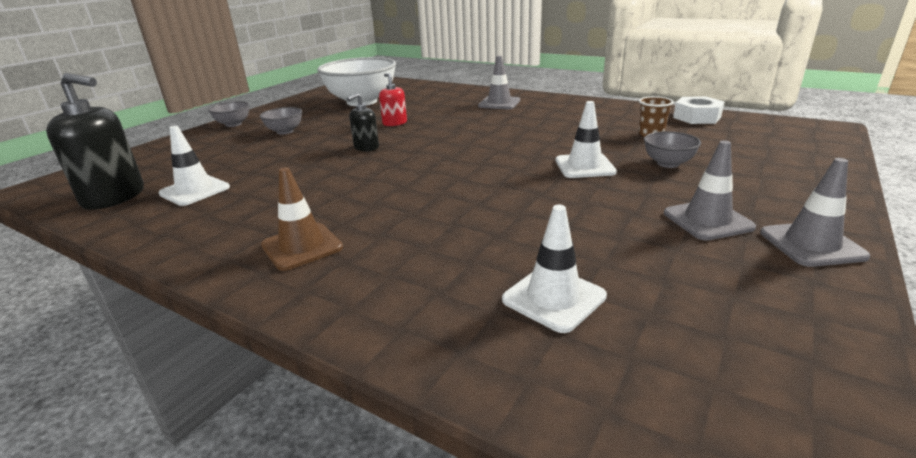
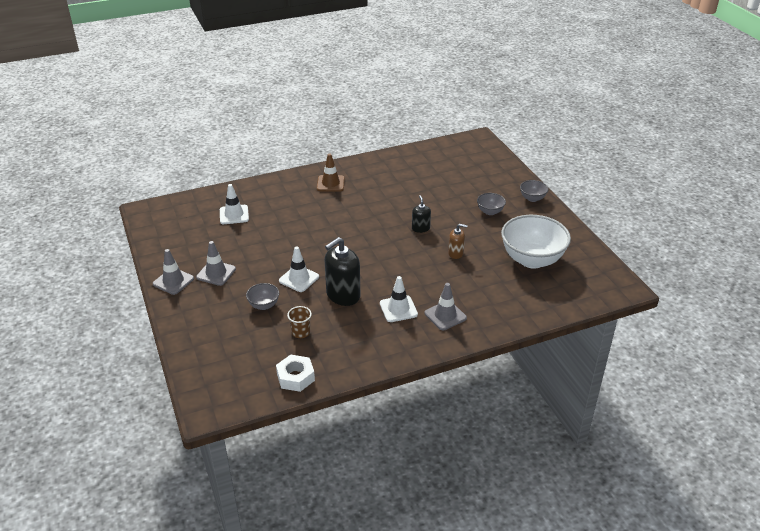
camera: 125 degrees right, 10 degrees up
black soap dispenser [46,73,144,210] -> black soap dispenser moved to [325,237,360,306]
white traffic cone [158,126,230,206] -> white traffic cone moved to [380,276,418,322]
red soap dispenser [379,73,407,126] -> brown soap dispenser [448,224,467,259]

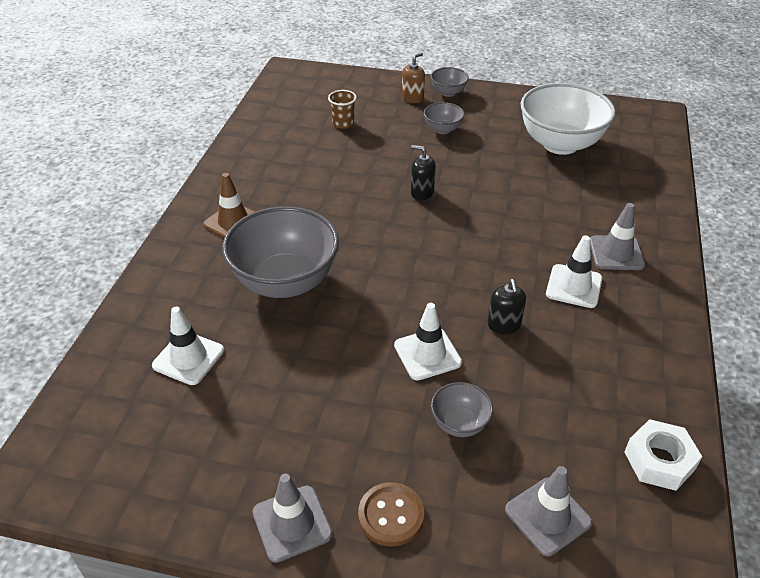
camera: 55 degrees left, 5 degrees up
grey traffic cone [196,241,236,286] -> grey traffic cone moved to [505,466,592,556]
brown cup [287,306,312,338] -> brown cup moved to [328,90,357,129]
black soap dispenser [325,237,360,306] -> black soap dispenser [487,279,526,334], size x0.53
brown soap dispenser [448,224,467,259] -> brown soap dispenser moved to [402,53,425,103]
none -> grey bowl [222,206,339,298]
none -> brown button [358,482,424,547]

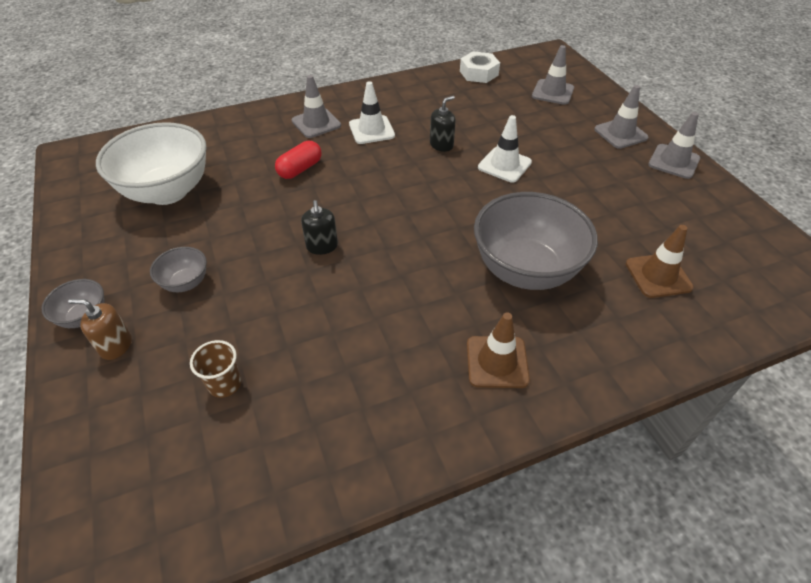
camera: 125 degrees left, 5 degrees up
white traffic cone [152,307,224,385] -> brown traffic cone [626,225,694,298]
brown button [358,482,424,547] -> grey traffic cone [594,85,648,149]
grey bowl [431,382,493,437] -> none
none -> red capsule [275,141,322,179]

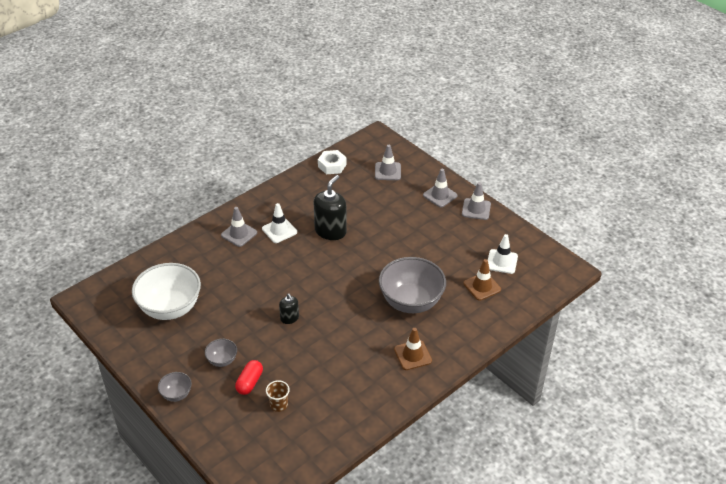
camera: 20 degrees left, 5 degrees down
brown soap dispenser [68,299,132,360] -> none
red capsule [275,141,322,179] -> red capsule moved to [235,360,263,395]
black soap dispenser [430,96,456,152] -> black soap dispenser [314,175,347,240], size x1.87
white traffic cone [478,115,532,182] -> white traffic cone moved to [488,234,518,274]

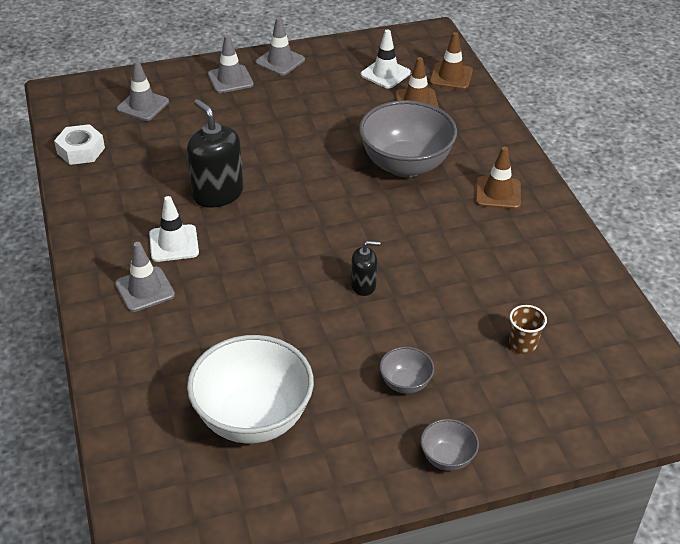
camera: 65 degrees left, 0 degrees up
red capsule [235,360,263,395] -> none
none -> brown traffic cone [430,32,473,90]

